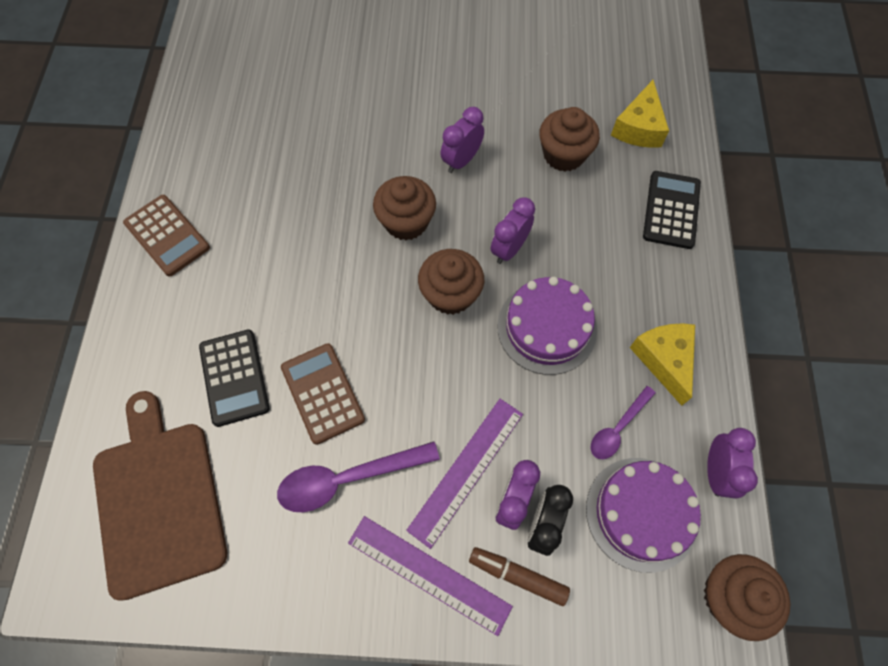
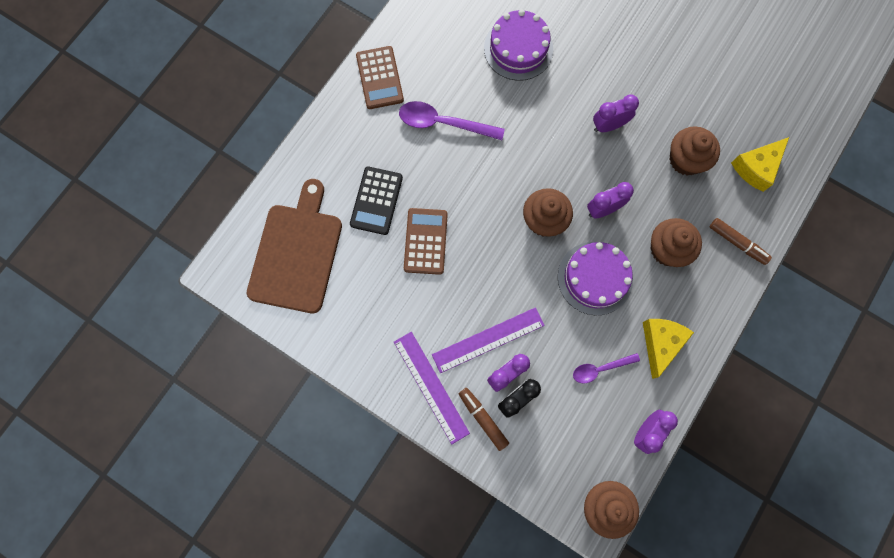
camera: 30 degrees right, 10 degrees up
purple spoon [277,441,440,512] -> purple spoon moved to [399,101,505,140]
brown cupcake [373,176,436,240] -> brown cupcake moved to [651,218,702,267]
purple cake [586,458,701,573] -> purple cake moved to [484,9,553,81]
black calculator [643,171,701,249] -> brown marker [710,218,772,265]

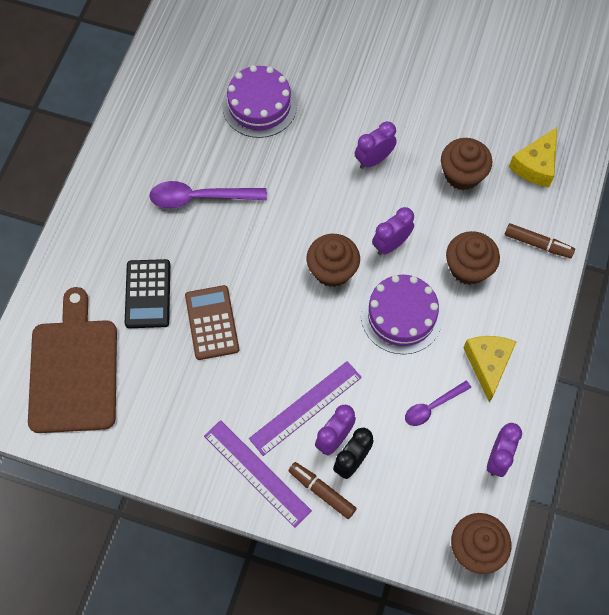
camera: 15 degrees left, 10 degrees down
brown calculator [356,46,404,109] -> none

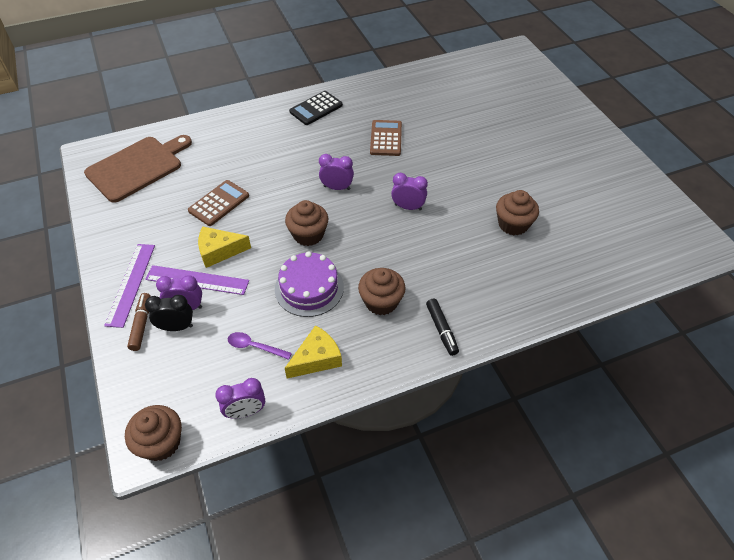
camera: 50 degrees right, 15 degrees down
black calculator [125,259,170,328] -> black calculator moved to [289,91,343,125]
purple spoon [149,181,267,209] -> none
purple cake [222,65,297,138] -> brown calculator [370,120,402,156]
purple clock [372,207,414,255] -> purple clock moved to [319,154,354,190]
brown cupcake [441,138,492,190] -> brown cupcake moved to [496,190,539,235]
brown marker [505,223,575,258] -> black marker [426,298,459,356]
yellow cheese [509,127,557,187] -> yellow cheese moved to [198,227,251,268]

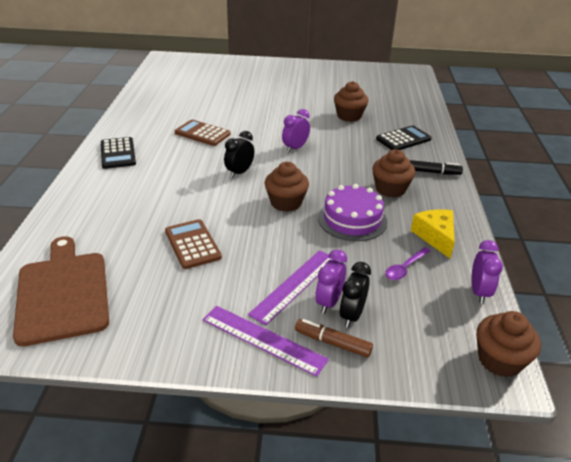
camera: 65 degrees left, 15 degrees down
yellow cheese [198,227,251,268] -> none
purple clock [319,154,354,190] -> black clock [224,131,254,178]
none -> black calculator [376,125,432,150]

